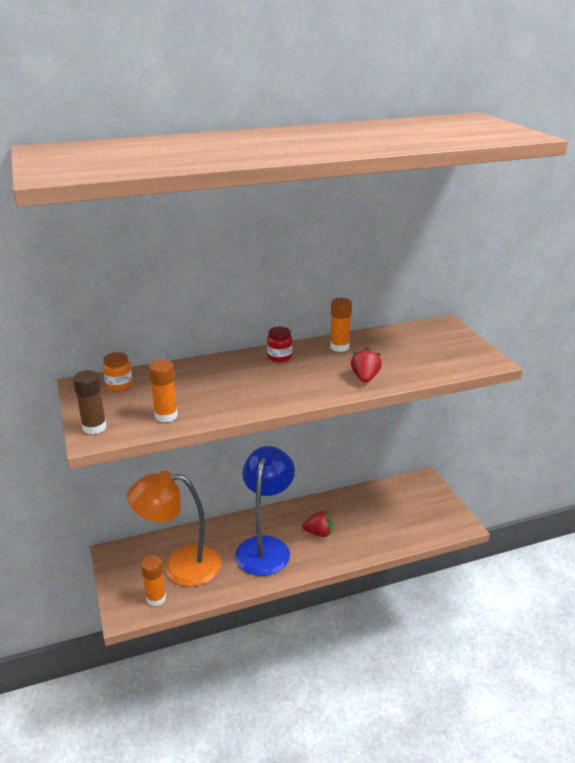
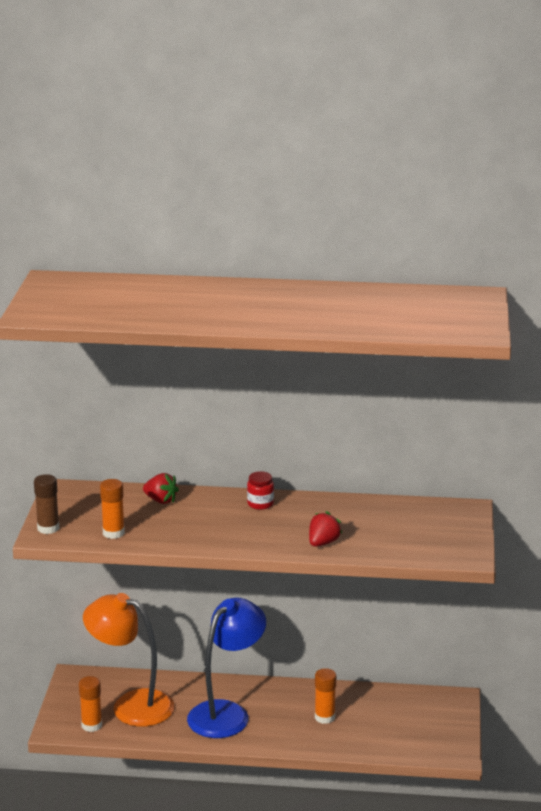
camera: 25 degrees right, 5 degrees down
orange jar [103,352,133,391] -> none
red strawberry [302,510,333,537] -> red strawberry moved to [143,473,179,504]
orange glue stick [330,298,352,352] -> orange glue stick moved to [315,668,336,724]

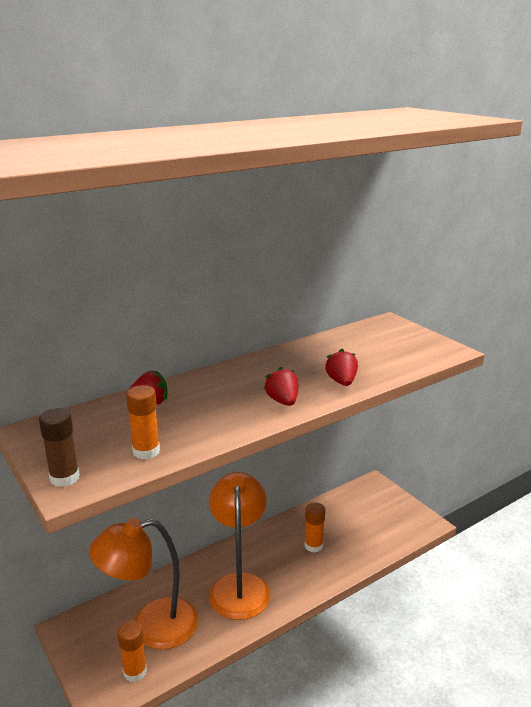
camera: 40 degrees left, 0 degrees up
blue lamp [187,597,266,738] -> orange lamp [209,472,270,620]
red jar [247,471,274,510] -> none
none -> red strawberry [264,367,298,406]

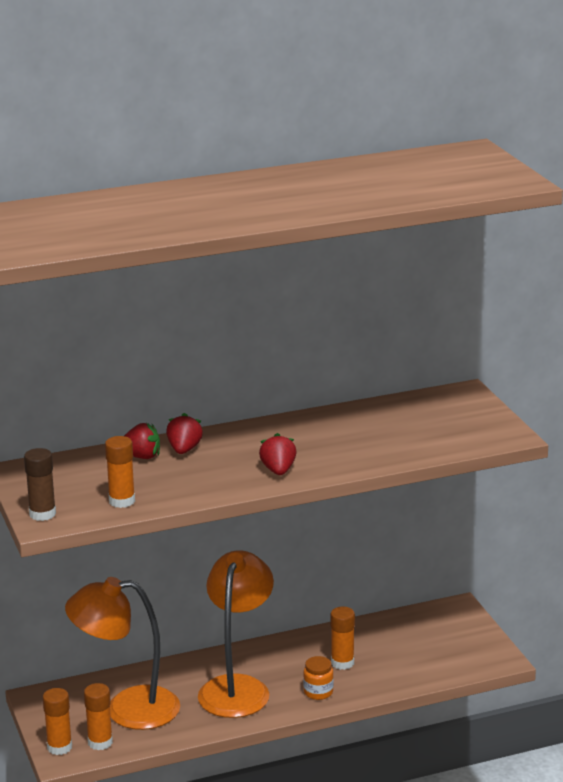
camera: 15 degrees right, 0 degrees up
red strawberry [325,349,358,386] -> red strawberry moved to [166,413,203,454]
none -> orange glue stick [43,688,72,755]
none -> orange jar [303,656,334,700]

